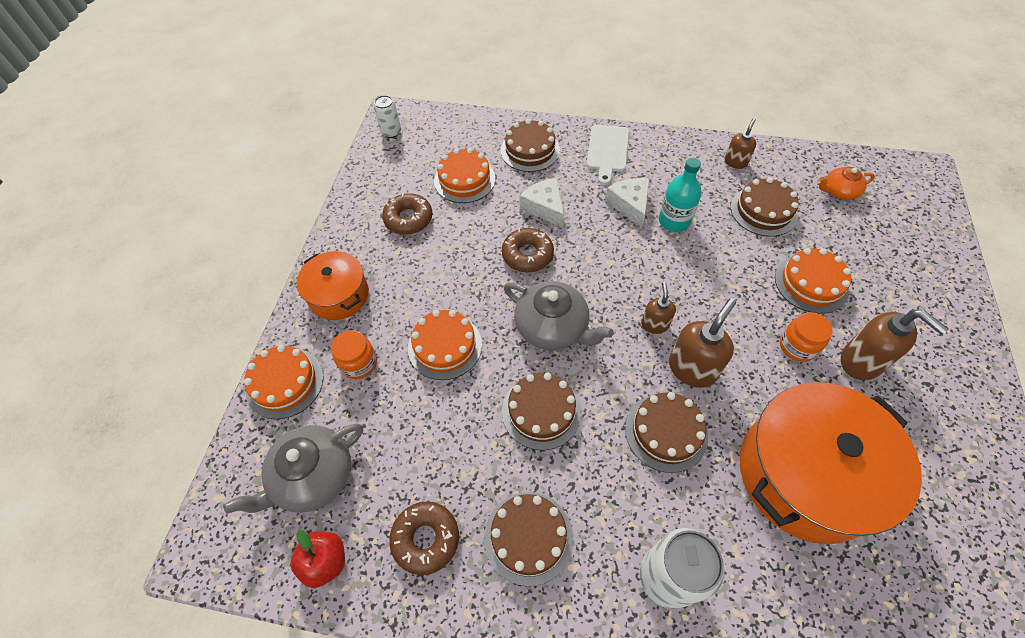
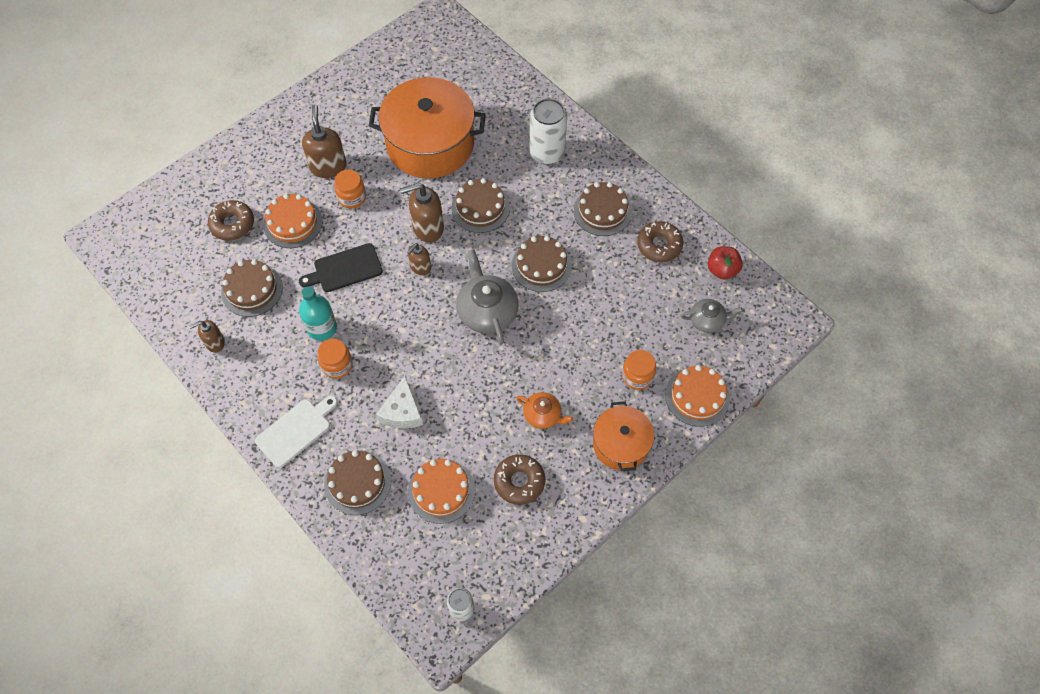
camera: 145 degrees left, 5 degrees up
grey teapot [223,423,363,514] -> grey teapot [681,299,742,333], size x0.58
orange cake [408,310,482,380] -> none
brown donut [502,228,554,272] -> brown donut moved to [208,200,254,241]
white cheese [605,178,649,228] -> orange jar [317,339,353,379]
orange teapot [819,167,875,200] -> orange teapot moved to [516,392,573,429]
none -> black cutting board [299,243,383,292]

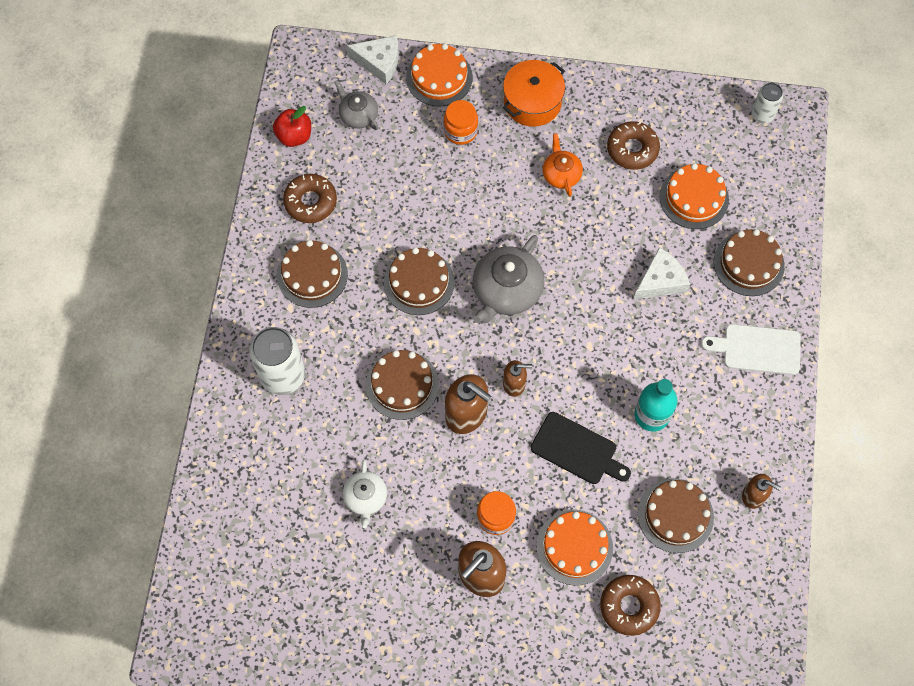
camera: 130 degrees left, 5 degrees up
orange jar [317,339,353,379] -> none
orange pot [369,77,486,178] -> white teapot [343,460,387,528]
none -> white cheese [347,35,399,84]

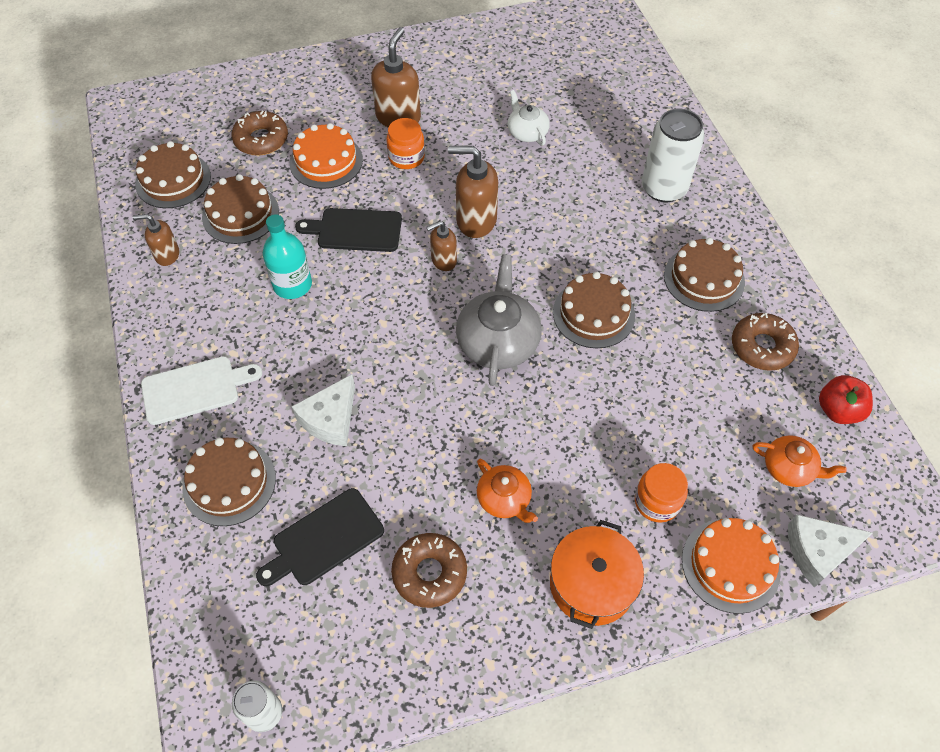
camera: 155 degrees right, 10 degrees down
grey teapot [334,80,379,130] -> orange teapot [753,435,847,487]
brown cake [366,350,439,420] -> brown cake moved to [135,141,211,208]
orange cake [660,163,729,229] -> black cutting board [256,488,384,586]

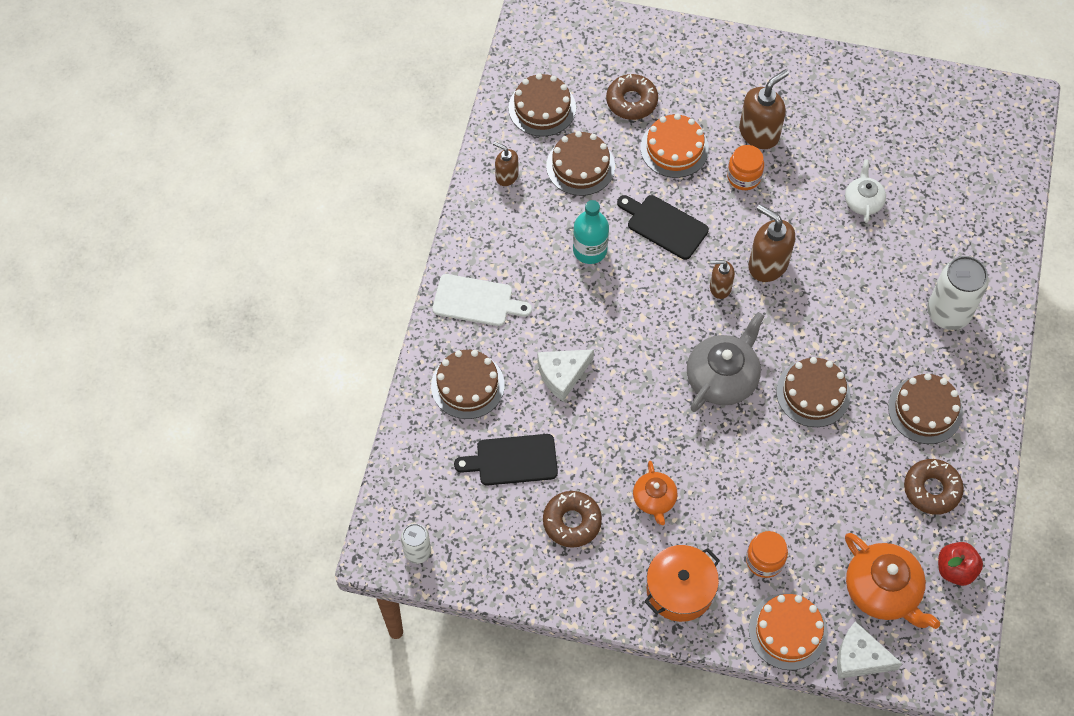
camera: 30 degrees right, 5 degrees up
orange teapot [753,435,847,487] -> orange teapot [845,533,940,629], size x1.71

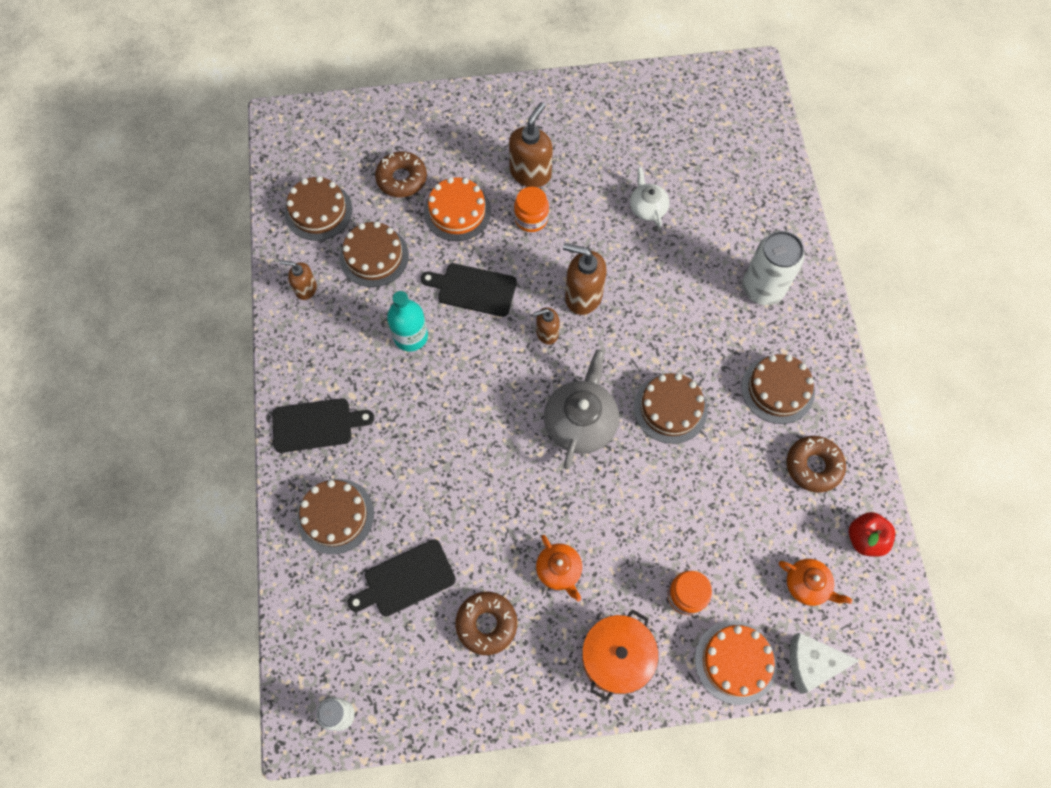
camera: 20 degrees left, 5 degrees up
white cutting board [432,274,532,326] -> black cutting board [272,398,374,453]
white cheese [538,349,594,401] -> none
orange teapot [845,533,940,629] -> orange teapot [779,559,853,606], size x0.58

